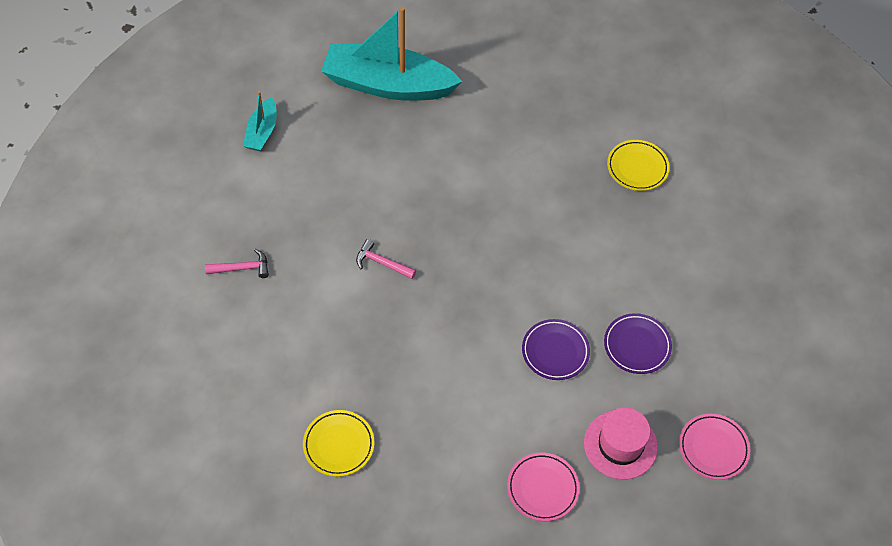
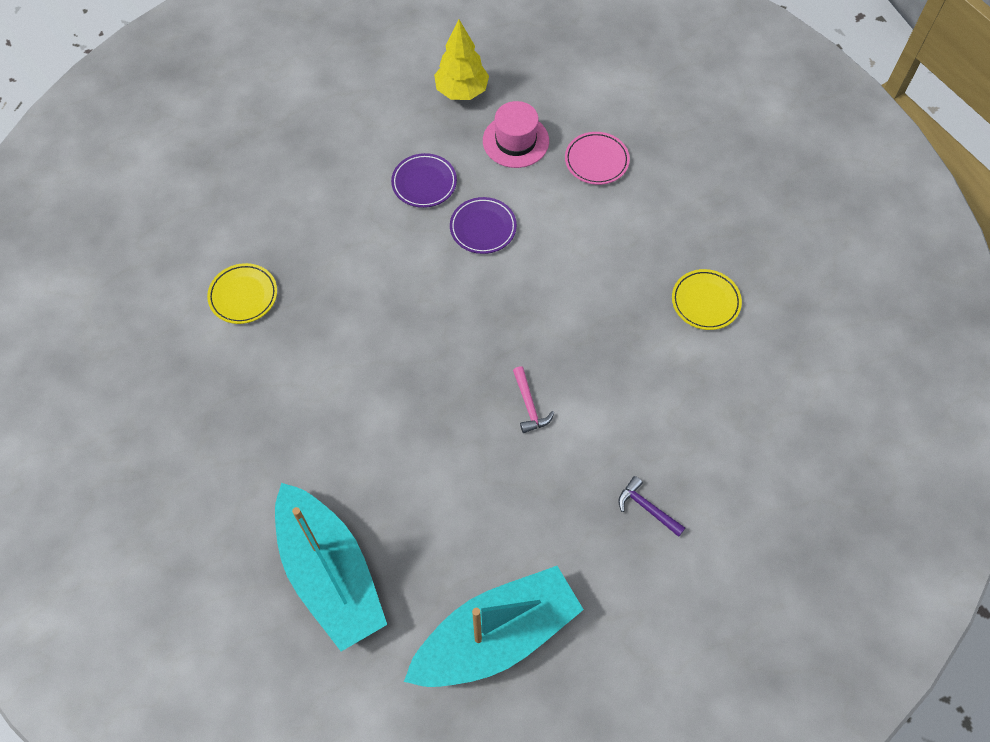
camera: 130 degrees left, 5 degrees up
pink hammer [205,249,269,278] -> purple hammer [618,476,685,537]
turquoise boat [243,91,277,151] -> turquoise boat [404,566,584,687], size x2.15
pink plate [679,414,750,480] -> yellow tree [434,20,489,100]

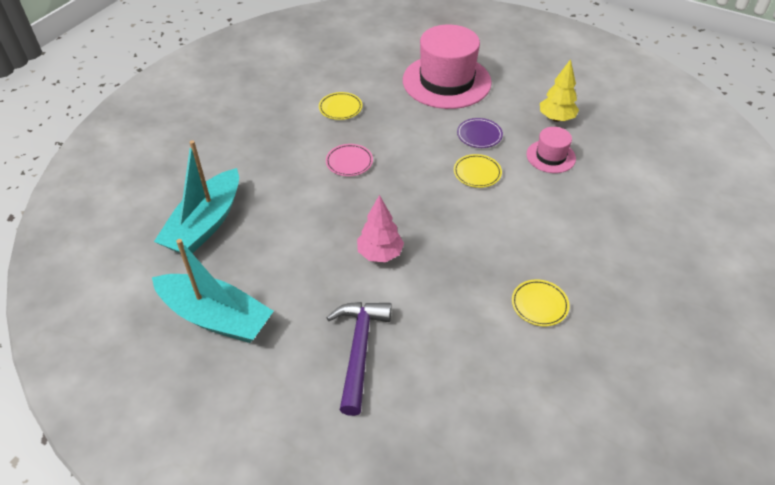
camera: 55 degrees right, 15 degrees down
purple plate [450,197,517,254] -> yellow plate [454,154,502,188]
pink hammer [513,366,554,433] -> pink tree [357,195,404,262]
pink plate [565,132,630,185] -> pink plate moved to [326,144,373,176]
purple hammer [618,476,685,537] -> purple hammer [326,302,392,416], size x2.18
none -> pink hat [403,24,492,109]

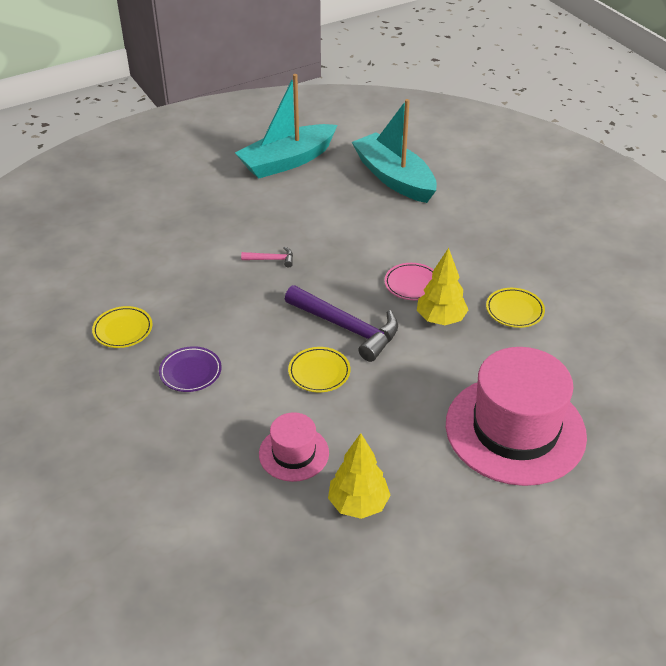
camera: 120 degrees right, 5 degrees down
purple hammer [326,302,392,416] -> purple hammer moved to [285,285,398,362]
pink tree [357,195,404,262] -> pink hammer [241,246,293,267]
purple plate [457,118,503,148] -> purple plate moved to [159,346,222,392]
none -> yellow tree [417,248,468,325]

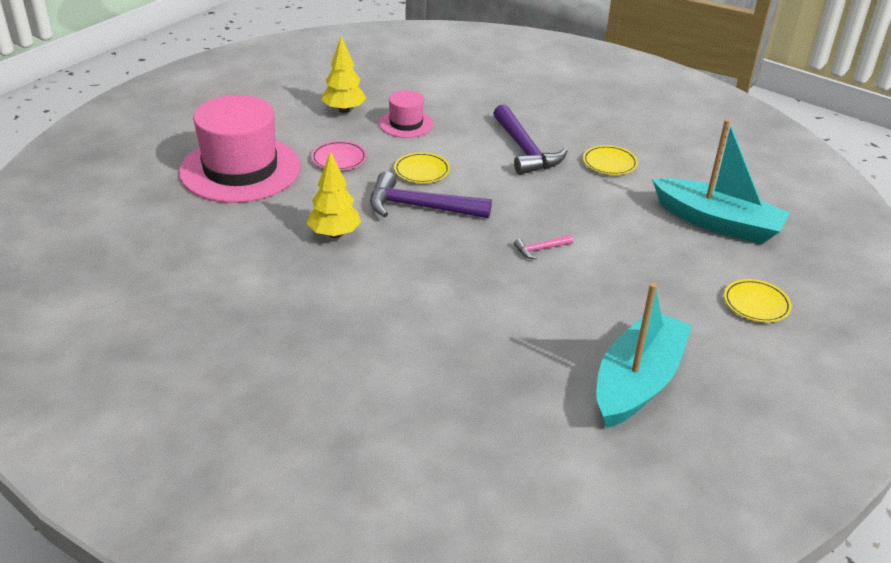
camera: 155 degrees right, 5 degrees down
purple plate [159,346,222,392] -> purple hammer [493,105,567,175]
turquoise boat [352,99,437,203] -> turquoise boat moved to [652,119,790,244]
pink plate [385,263,434,300] -> pink plate moved to [311,141,367,171]
yellow plate [486,288,545,328] -> yellow plate moved to [724,279,792,322]

